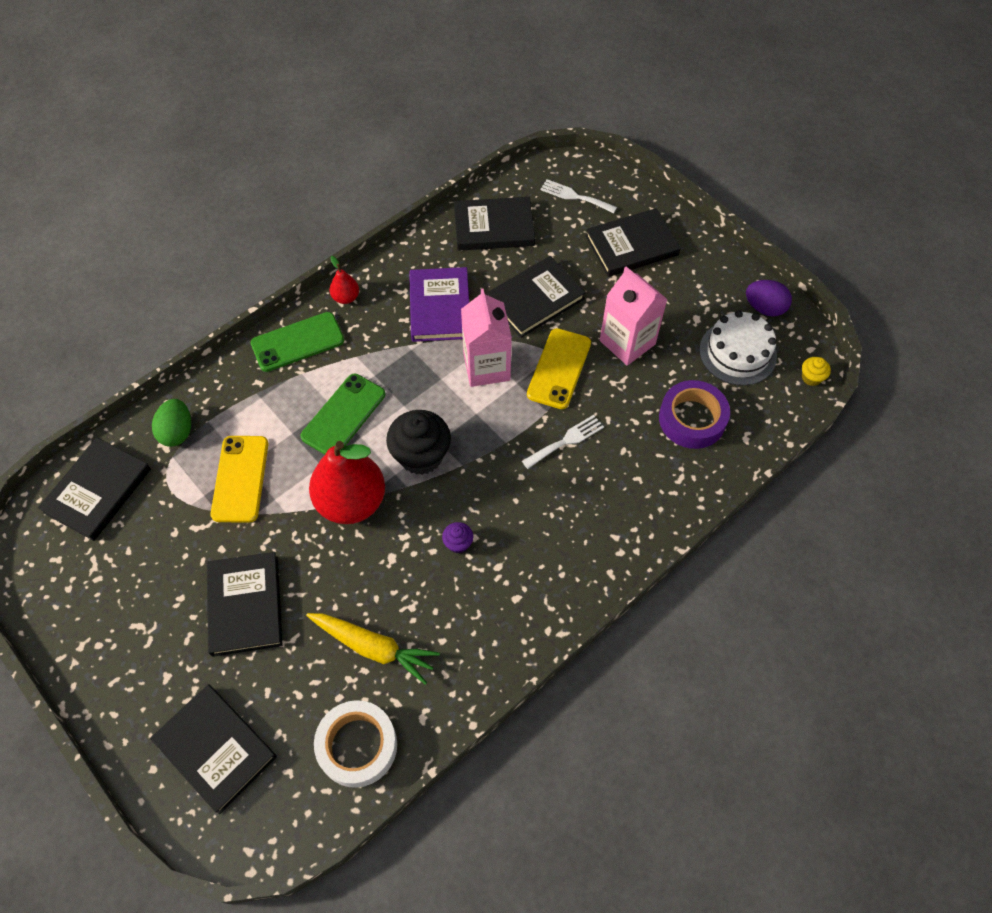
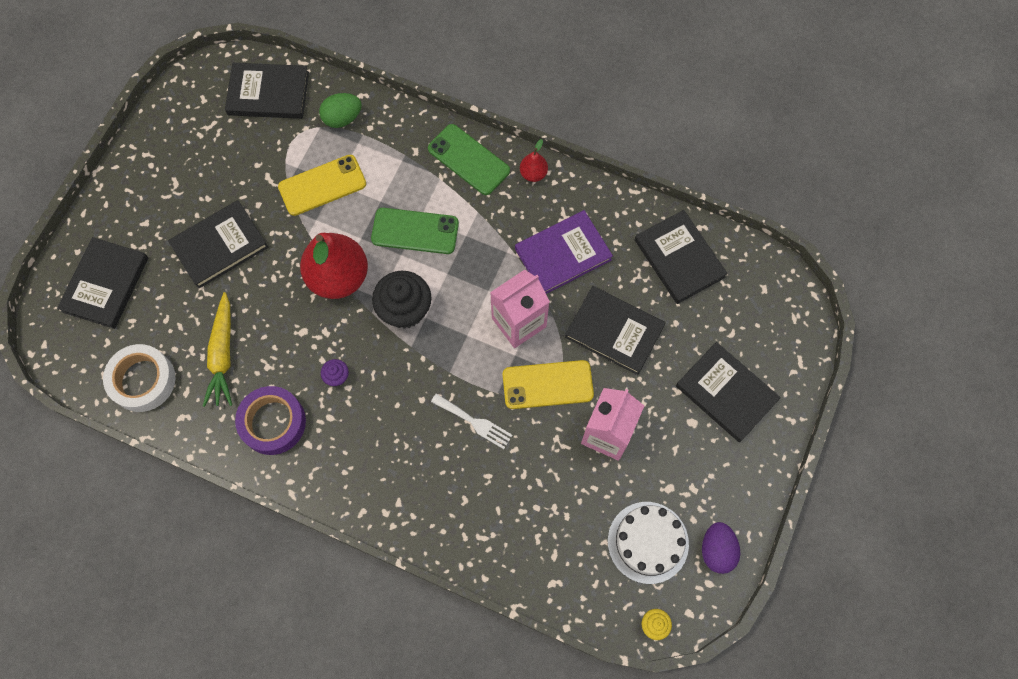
camera: 65 degrees right, 10 degrees up
white fork [540,179,617,214] -> none
purple tape [659,380,730,449] -> purple tape moved to [235,386,306,455]

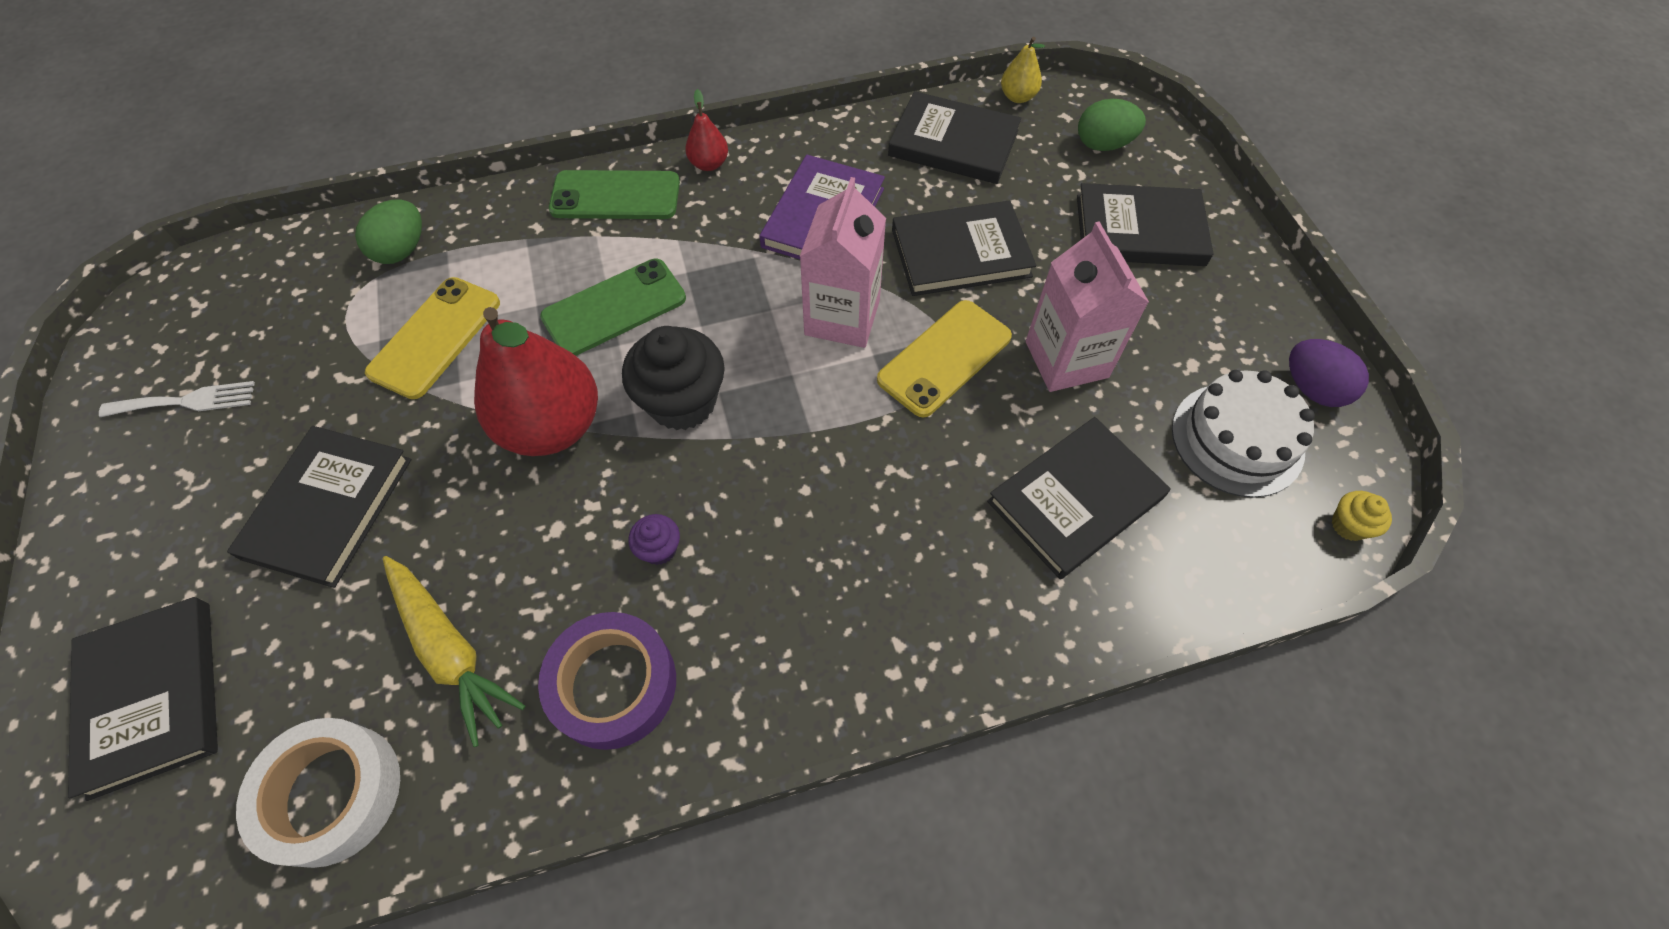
camera: 40 degrees left, 10 degrees down
black book [225,63,309,119] -> black book moved to [987,417,1171,579]
white fork [431,393,513,449] -> white fork moved to [99,381,255,417]
none -> yellow pear [1001,37,1045,103]
none -> green egg [1078,99,1146,151]

